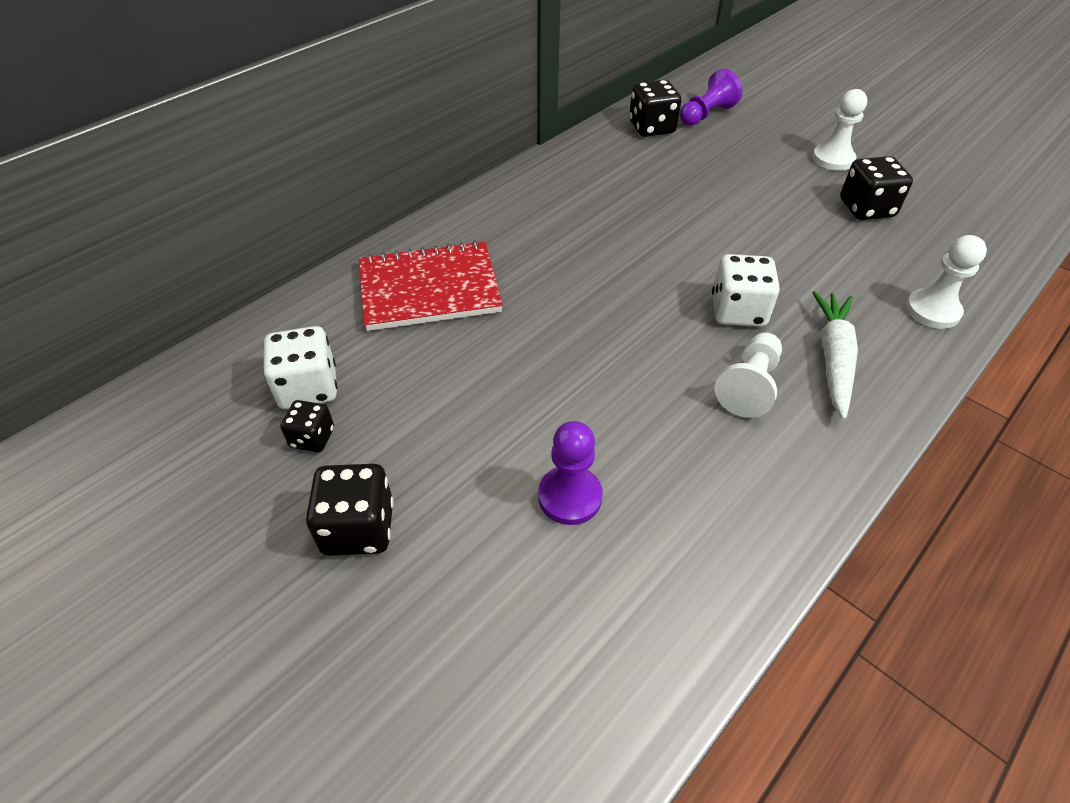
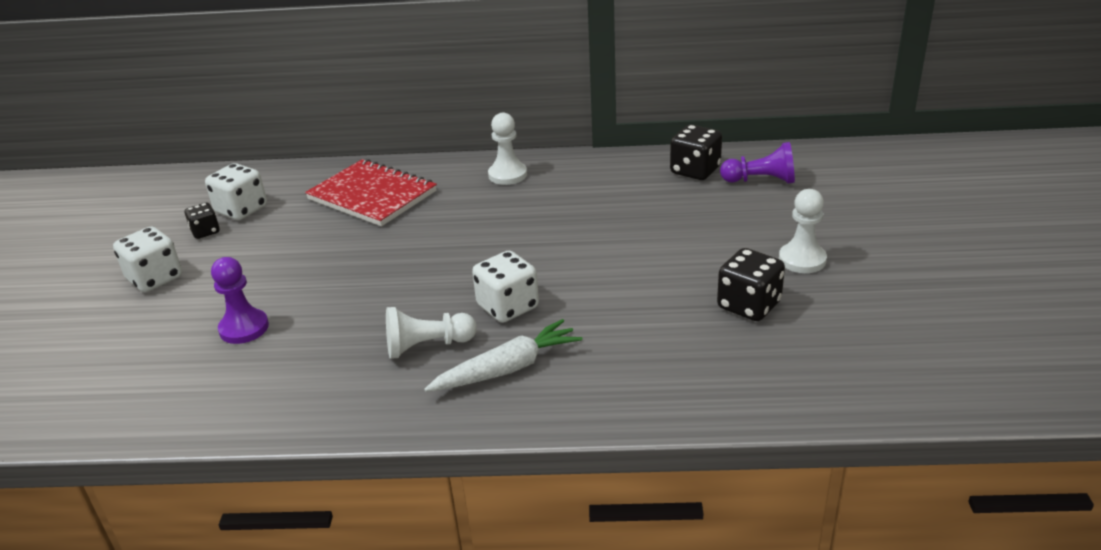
camera: 50 degrees right, 15 degrees down
black dice [306,464,394,556] -> white dice [113,226,182,292]
white pawn [906,235,987,329] -> white pawn moved to [488,113,527,185]

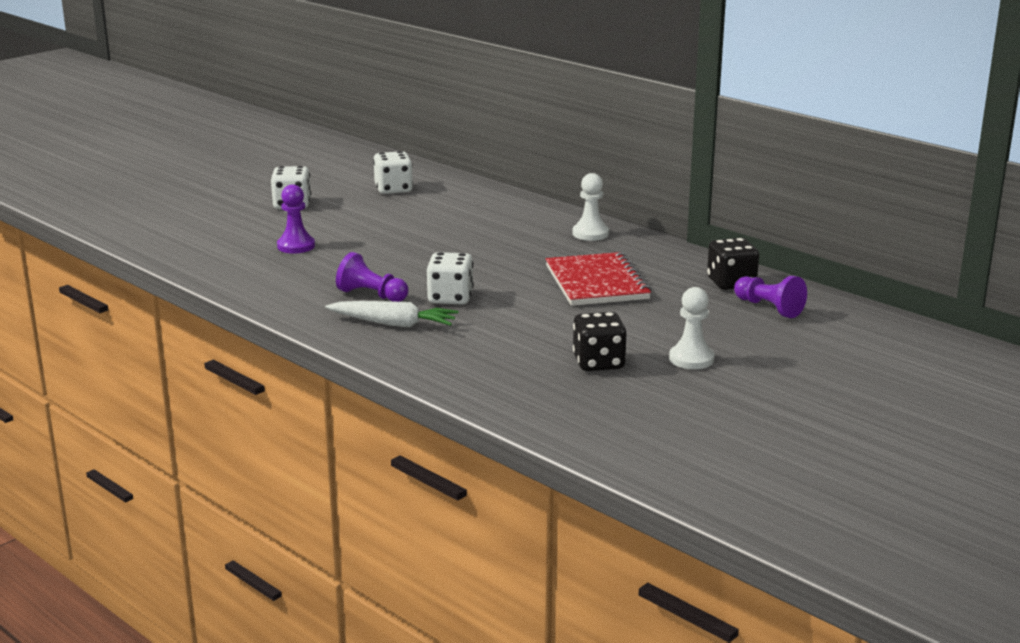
camera: 40 degrees right, 10 degrees down
black dice [185,203,220,239] -> none
red notebook [305,159,437,226] -> red notebook moved to [546,252,651,306]
white pawn [386,307,477,359] -> purple pawn [336,252,408,302]

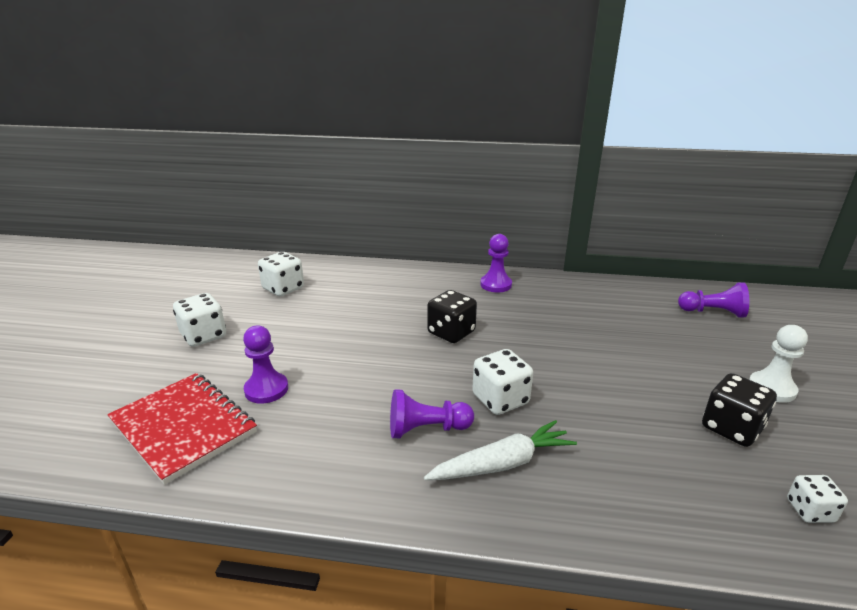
camera: 35 degrees left, 5 degrees up
red notebook [546,252,651,306] -> red notebook moved to [108,373,257,485]
white pawn [573,173,609,241] -> purple pawn [480,234,512,292]
black dice [707,238,759,290] -> black dice moved to [427,290,477,343]
none -> white dice [787,475,848,523]

